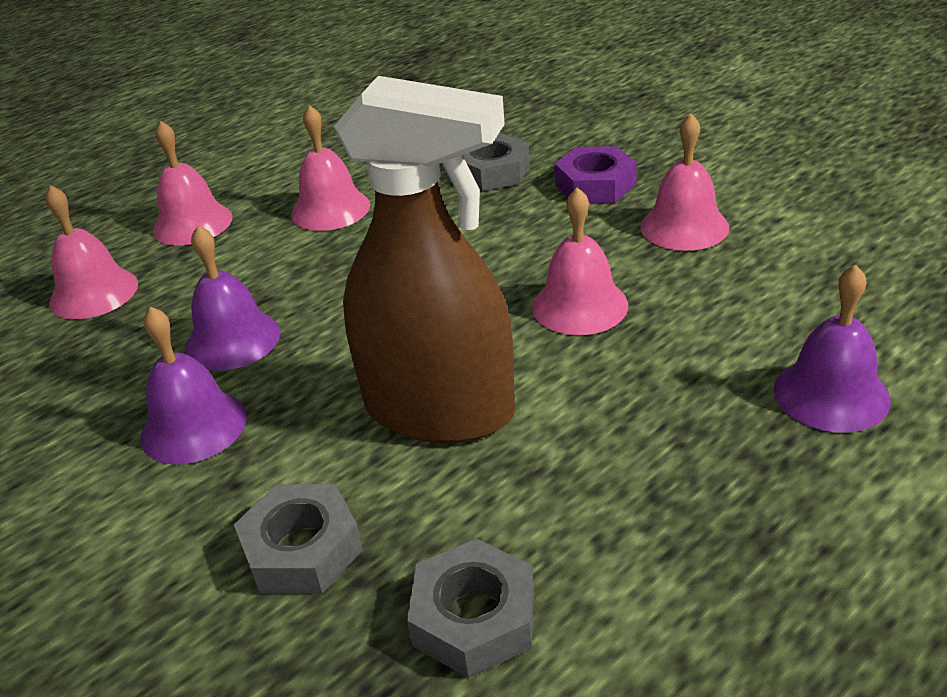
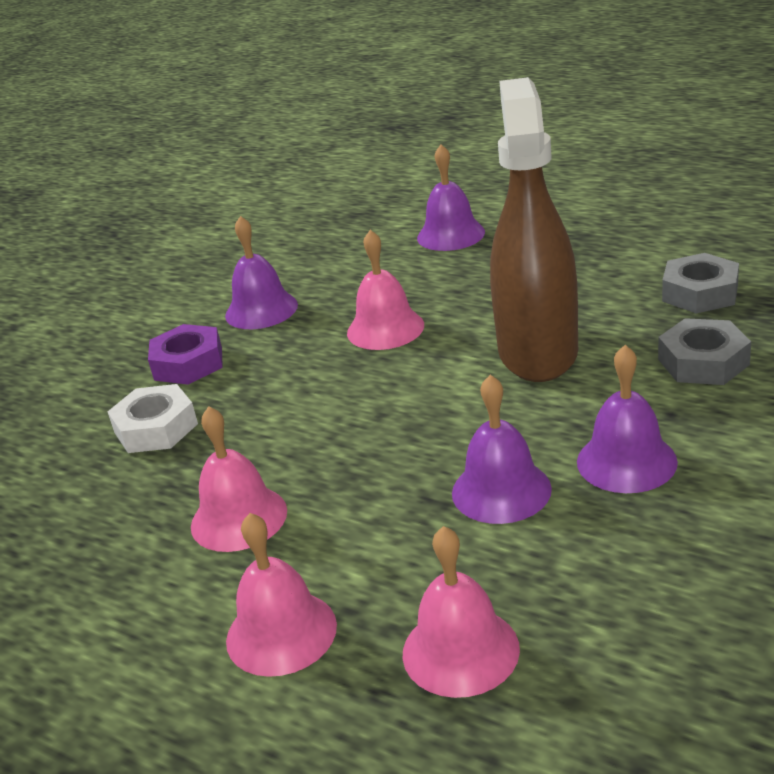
camera: 105 degrees left, 5 degrees down
grey nut [463,133,530,191] -> white nut [108,384,198,453]
pink bell [640,113,729,251] -> purple bell [225,216,298,329]

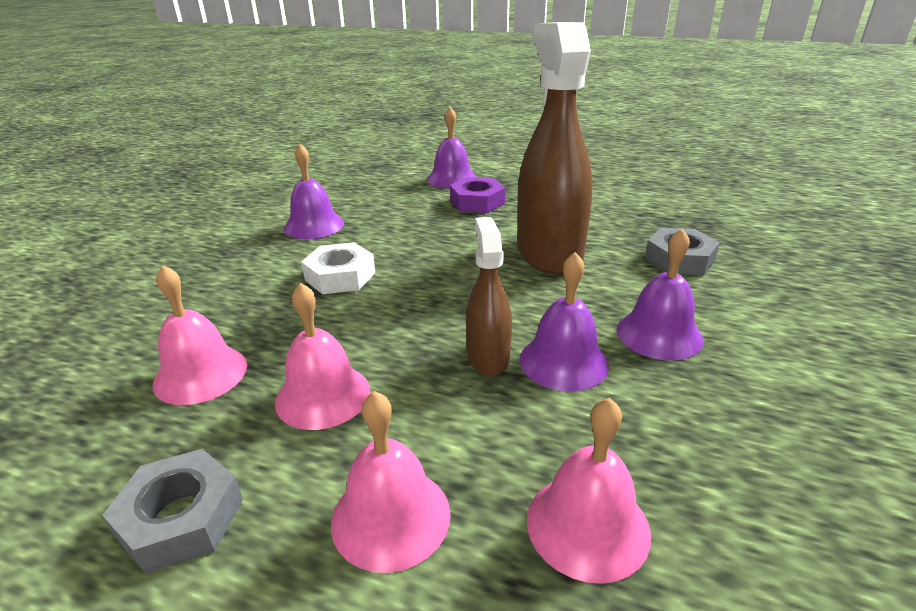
camera: 15 degrees left, 0 degrees up
white nut [108,384,198,453] -> white nut moved to [301,242,375,294]
purple nut [148,324,223,385] -> purple nut moved to [450,177,505,213]
pink bell [347,230,424,350] -> pink bell moved to [153,265,247,405]
grey nut [662,253,739,313] -> grey nut moved to [102,449,243,574]
none -> brown spray bottle [466,217,512,376]

